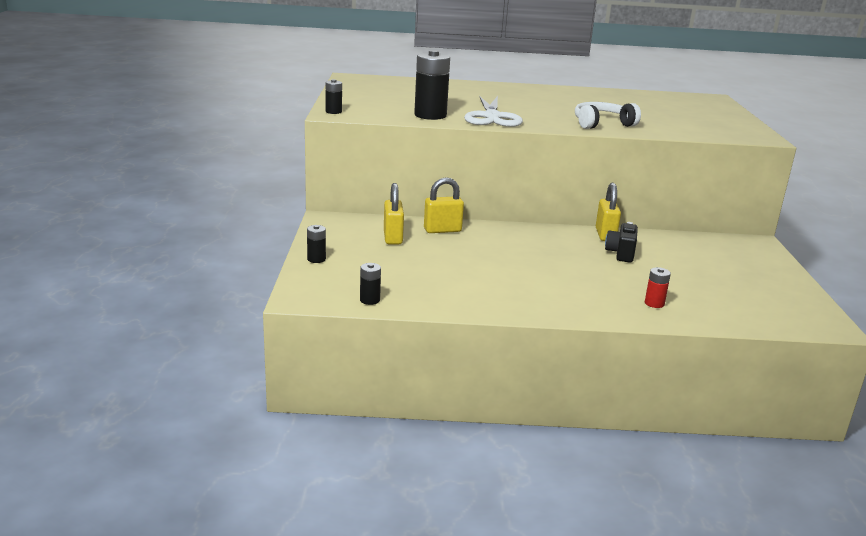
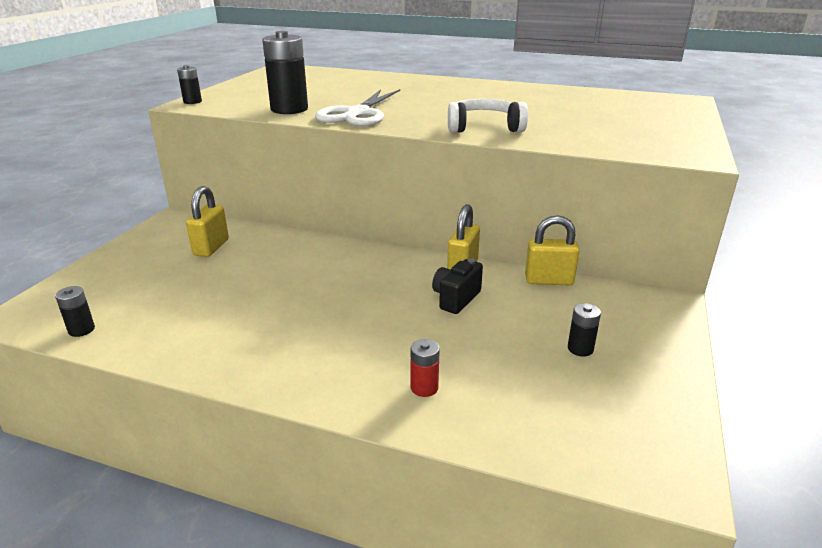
camera: 20 degrees right, 5 degrees up
black battery [307,225,326,263] -> black battery moved to [568,303,601,357]
yellow padlock [424,177,464,233] -> yellow padlock moved to [525,215,580,285]

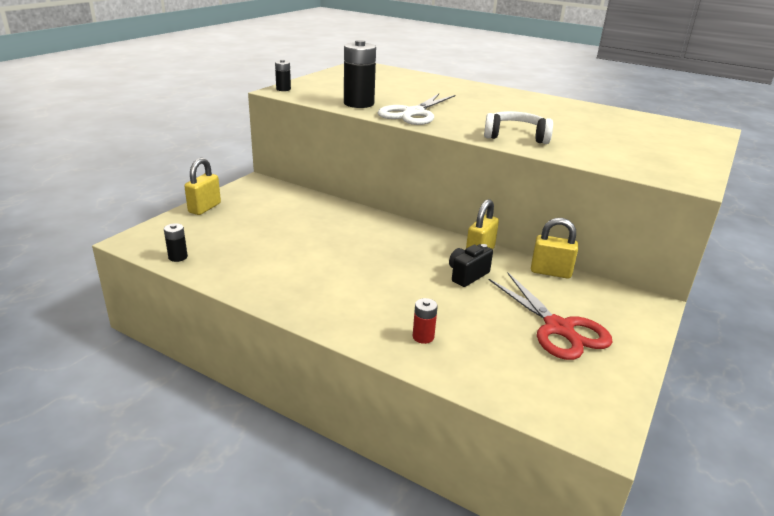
camera: 10 degrees right, 0 degrees up
yellow padlock [186,186,229,257] -> yellow padlock moved to [184,158,221,215]
black battery [568,303,601,357] -> red scissors [489,273,613,360]

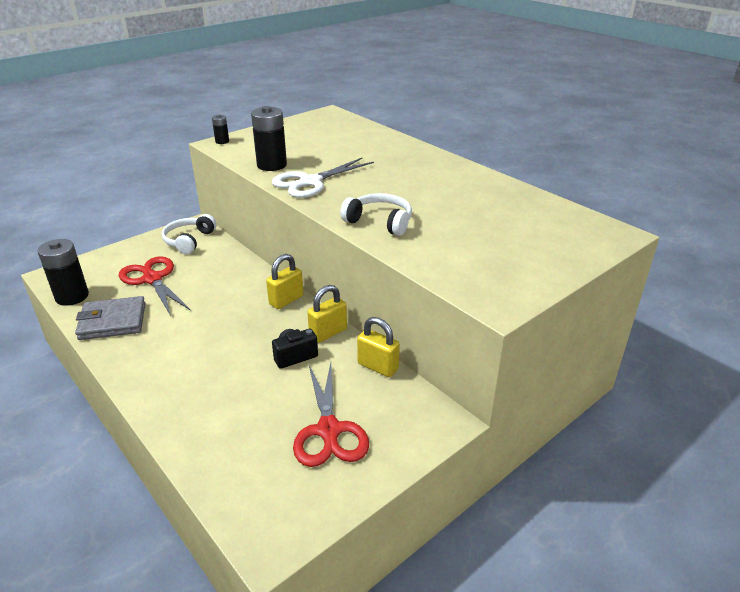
camera: 20 degrees right, 5 degrees up
black battery [164,223,188,262] -> black battery [37,239,89,306], size x2.00
yellow padlock [184,158,221,215] -> yellow padlock moved to [266,254,304,309]
red battery [413,298,438,344] -> none
none -> grey wallet [75,296,145,340]
none -> red scissors [119,256,191,316]
none -> white headphones [162,214,217,254]

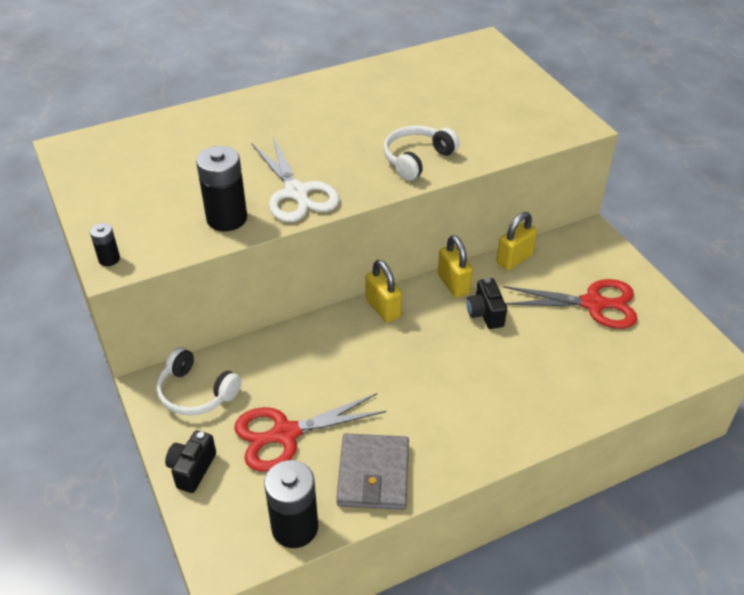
camera: 75 degrees left, 10 degrees up
none -> black camera [165,430,216,493]

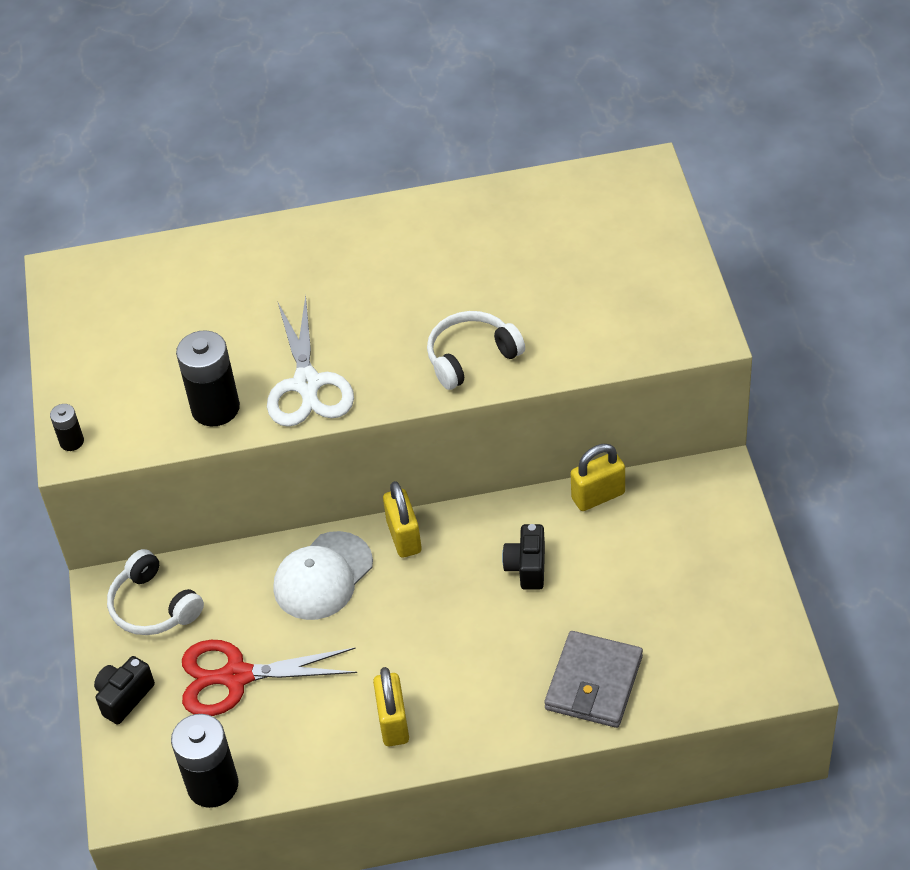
camera: 20 degrees right, 5 degrees up
grey wallet [336,433,409,510] -> grey wallet moved to [544,631,643,728]
yellow padlock [438,235,473,298] -> yellow padlock moved to [373,667,409,746]
red scissors [503,279,637,329] -> none
none -> white cap [274,531,373,620]

